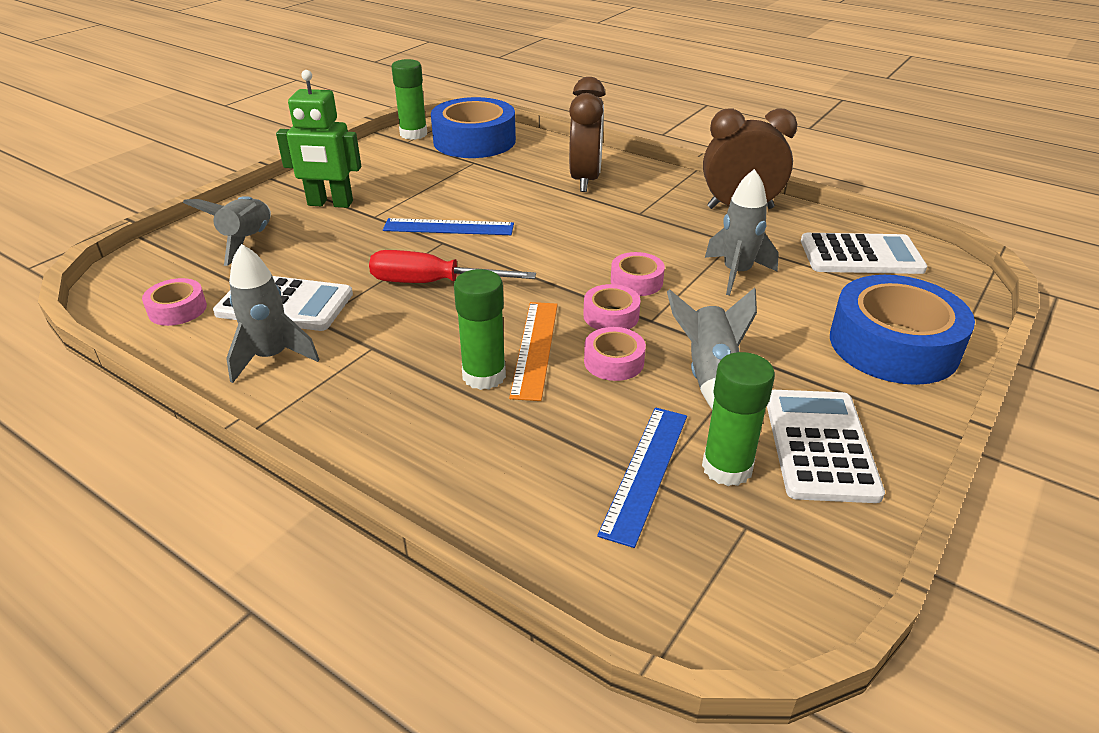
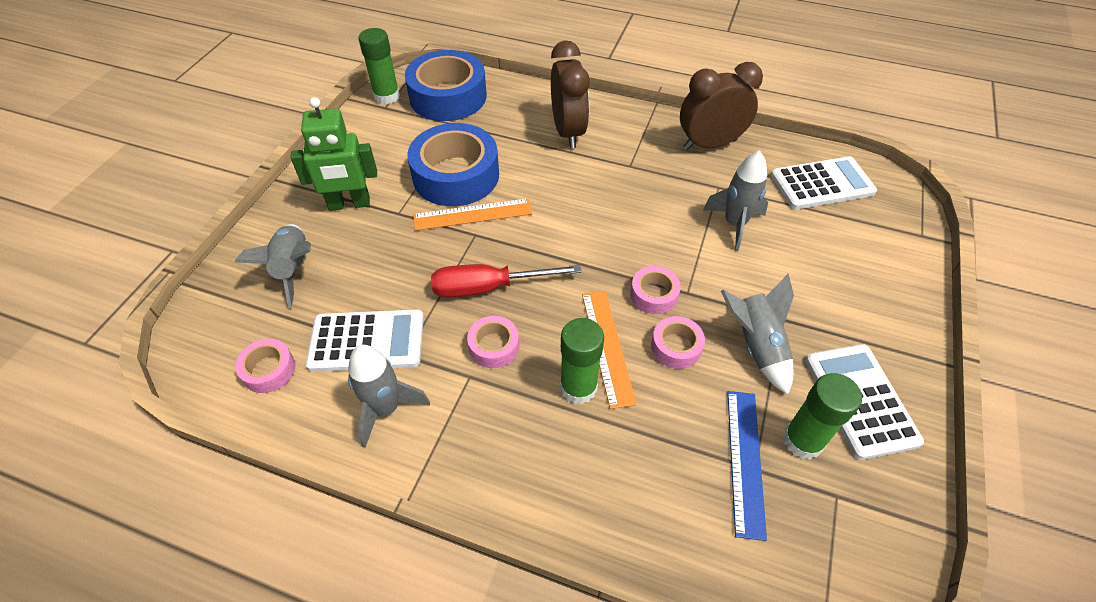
camera: 15 degrees left, 15 degrees up
blue ruler [383,218,514,235] -> orange ruler [413,198,532,231]
pink tape [611,252,665,296] -> pink tape moved to [467,316,519,368]
blue tape [830,275,975,385] -> blue tape moved to [407,123,499,206]

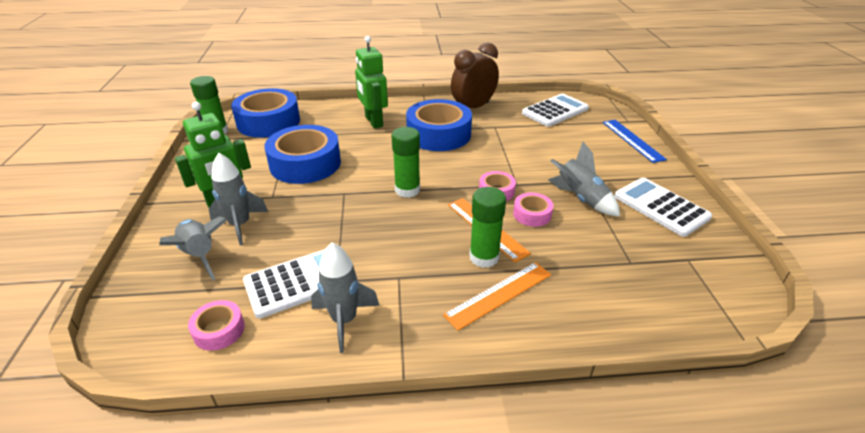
camera: 25 degrees left, 15 degrees down
orange ruler [413,198,532,231] -> orange ruler moved to [443,262,551,331]
red screwdriver [431,264,582,298] -> none
pink tape [467,316,519,368] -> none
brown clock [551,41,590,148] -> green robot [355,36,388,129]
grey rocket [703,150,768,251] -> grey rocket moved to [209,153,268,246]
blue ruler [727,391,767,541] -> blue ruler moved to [603,120,667,163]
green glue stick [783,373,862,459] -> green glue stick moved to [391,127,420,198]
none -> blue tape [406,99,472,151]

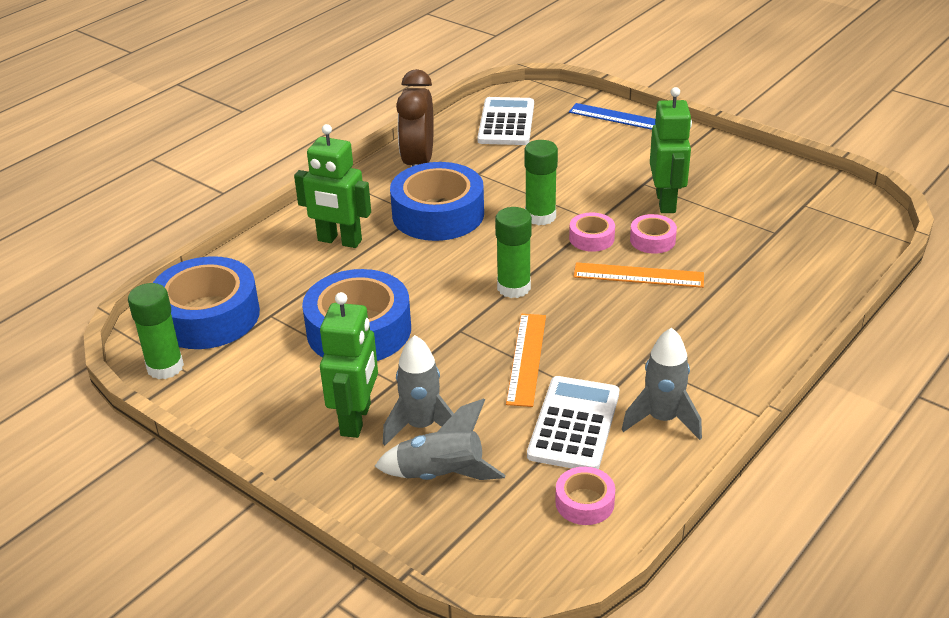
camera: 45 degrees left, 0 degrees up
orange ruler [443,262,551,331] -> orange ruler moved to [506,314,546,407]
green glue stick [469,187,506,268] -> green glue stick moved to [525,140,558,225]
grey rocket [548,142,620,216] -> green robot [650,87,692,213]
white calculator [614,178,712,237] -> none

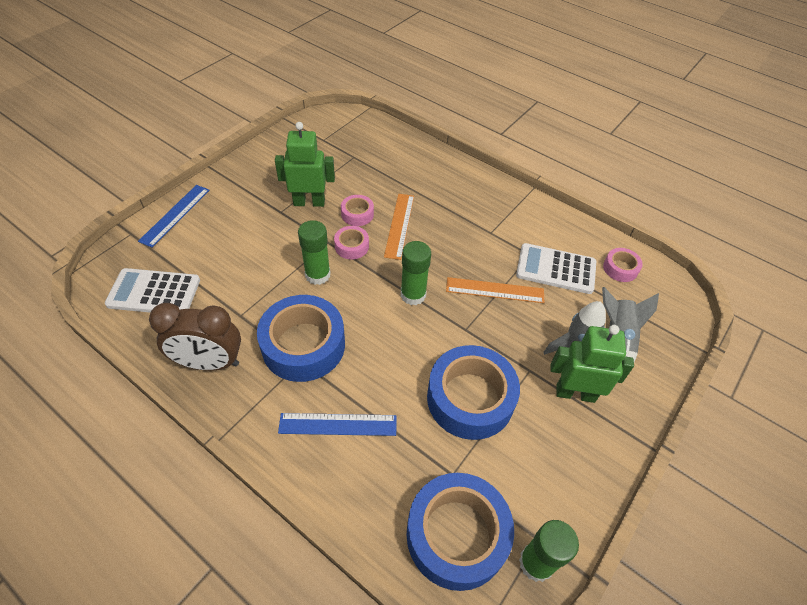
camera: 95 degrees left, 15 degrees up
green robot [294,124,371,248] -> blue ruler [278,413,397,436]
grey rocket [622,328,702,440] -> none

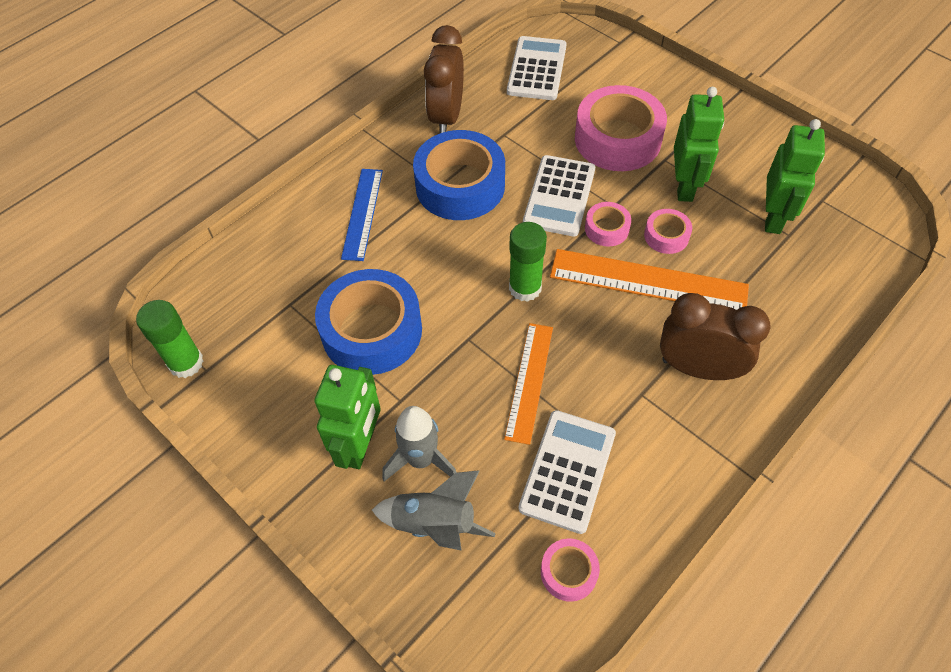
camera: 100 degrees right, 5 degrees up
blue ruler [138,185,210,248] -> none
green glue stick [298,220,331,285] -> white calculator [523,155,595,237]
orange ruler [384,194,414,260] -> orange ruler [550,249,749,310], size x1.54
blue tape [407,473,514,591] -> none
none -> pink tape [575,85,667,171]
none -> brown clock [660,293,770,380]
none -> green robot [765,119,825,234]

